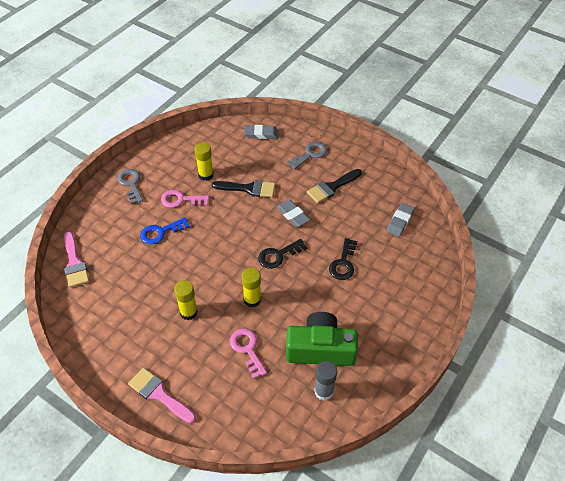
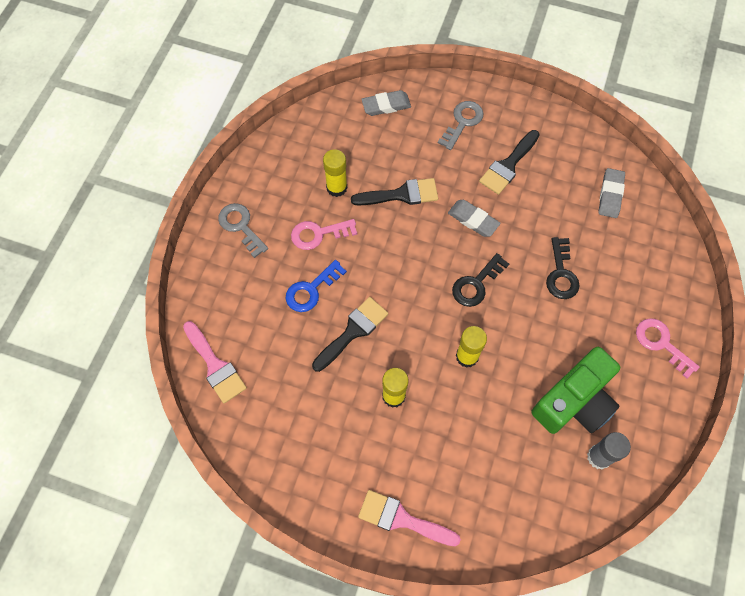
camera: 15 degrees left, 15 degrees up
pink key [230,329,267,379] -> pink key moved to [636,318,700,378]
green camera [286,312,358,366] -> green camera turned 150 degrees clockwise [531,347,620,434]
none -> black brush [312,297,388,372]

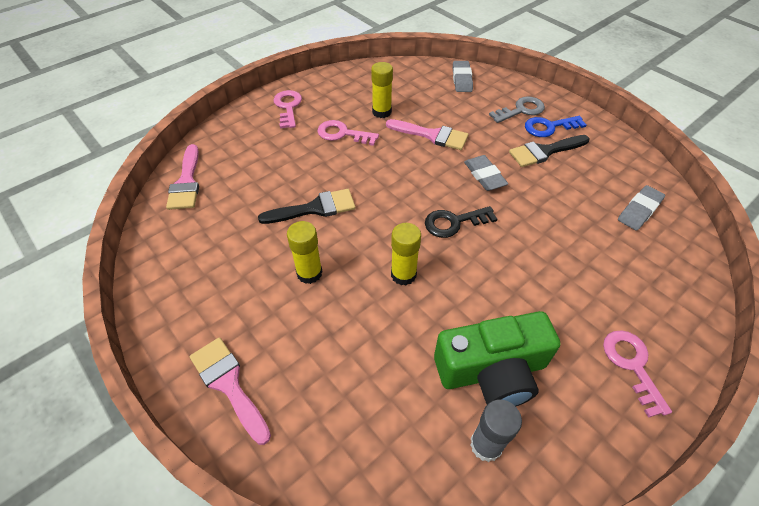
camera: 30 degrees right, 15 degrees down
grey key [218,203,268,258] -> pink key [274,90,302,128]
blue key [286,260,347,312] -> blue key moved to [525,116,586,137]
black brush [351,178,438,206] -> pink brush [386,119,468,150]
grey eraser [361,90,411,116] -> grey eraser turned 75 degrees clockwise [453,61,473,92]
black key [546,237,580,299] -> none

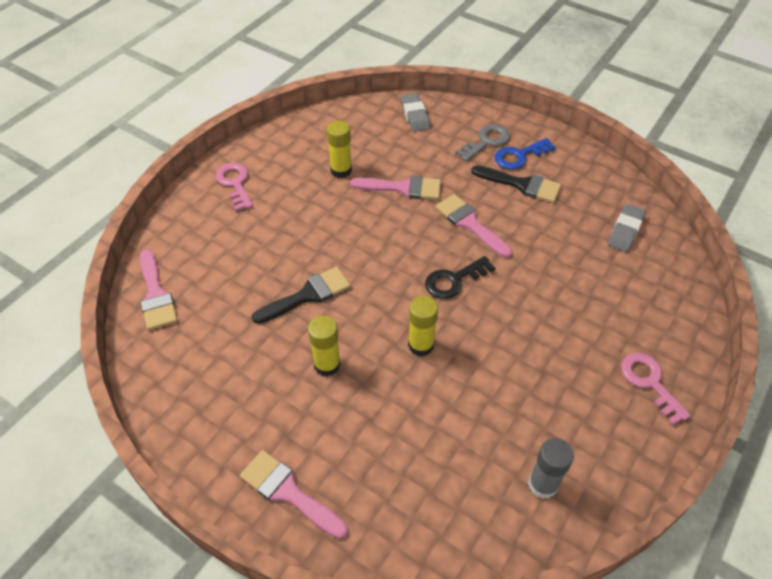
camera: 15 degrees left, 0 degrees up
pink key [317,120,379,146] -> none
green camera [434,311,560,406] -> none
grey eraser [464,155,508,191] -> pink brush [435,194,512,258]
black brush [509,135,590,167] -> black brush turned 120 degrees counterclockwise [471,165,561,203]

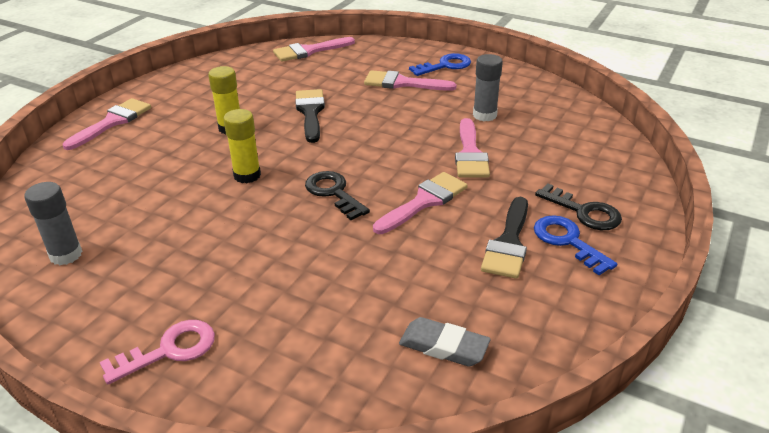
camera: 85 degrees right, 15 degrees down
pink key [216,163,253,211] -> blue key [409,53,471,76]
black brush [252,267,351,324] -> black brush turned 150 degrees counterclockwise [295,89,325,143]
yellow glue stick [327,121,352,178] -> grey glue stick [473,54,503,121]
grey eraser [401,93,430,132] -> none
grey key [455,124,510,161] -> black key [535,183,622,230]
none -> pink brush [364,70,457,91]

